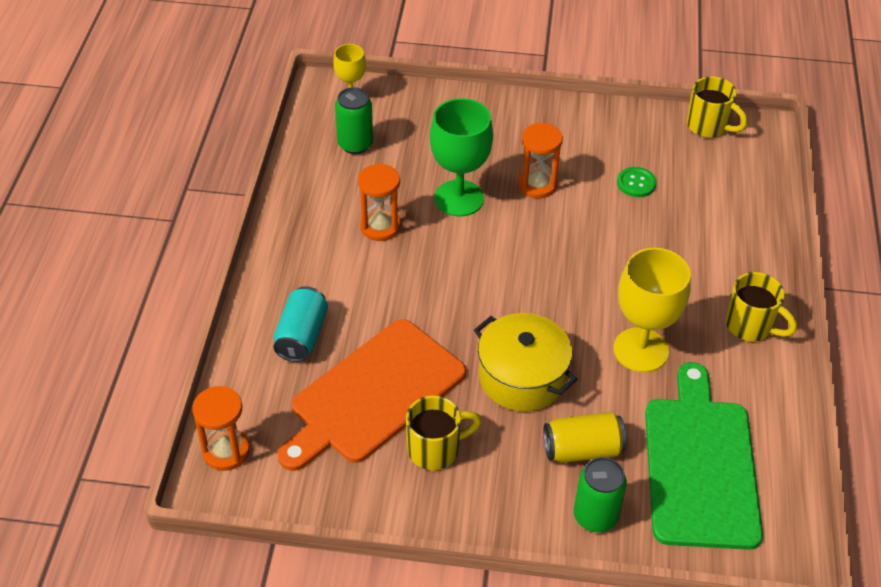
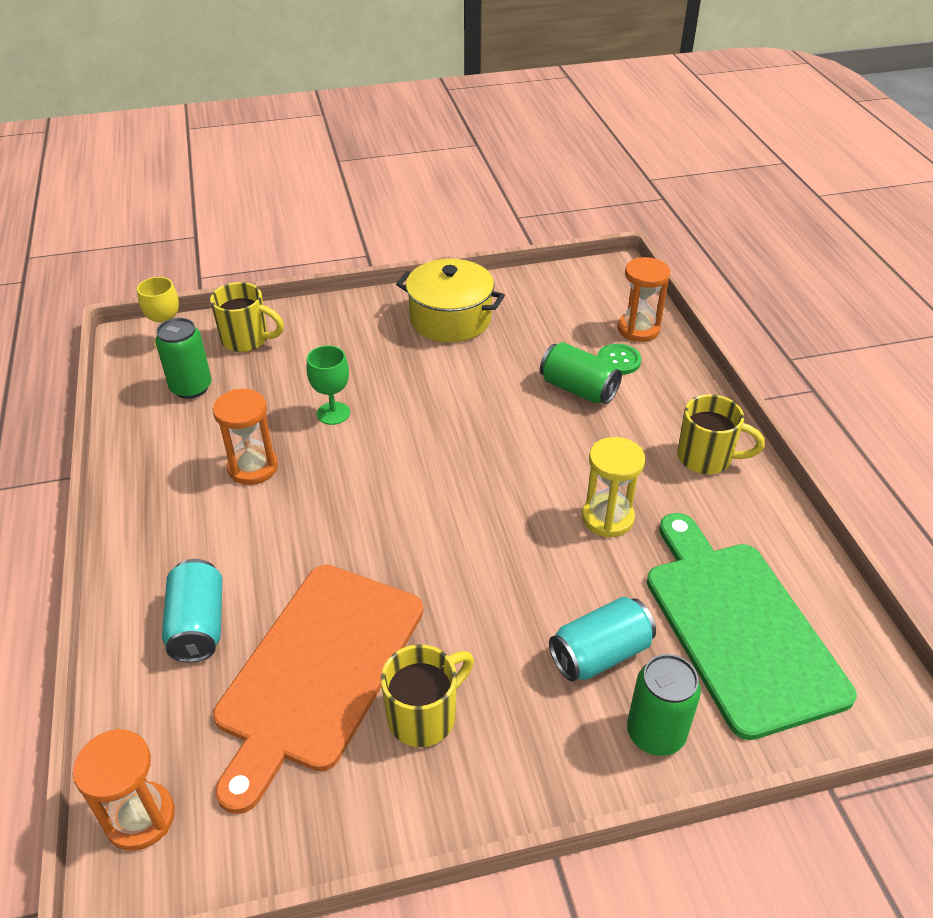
camera: 20 degrees left, 5 degrees down
green goblet [430,98,493,217] -> green goblet [307,345,350,425], size x0.57
yellow pot [474,313,577,412] -> yellow pot moved to [396,259,505,343]
orange hourglass [518,122,563,198] -> orange hourglass moved to [618,257,670,342]
yellow can [543,412,627,463] -> turquoise can [549,597,656,682]
yellow goblet [613,248,691,372] -> yellow hourglass [582,437,645,538]
green button [617,167,656,197] -> green button moved to [597,344,641,375]
yellow mug [687,76,748,137] -> yellow mug moved to [210,282,284,352]
none -> green can [540,342,622,404]

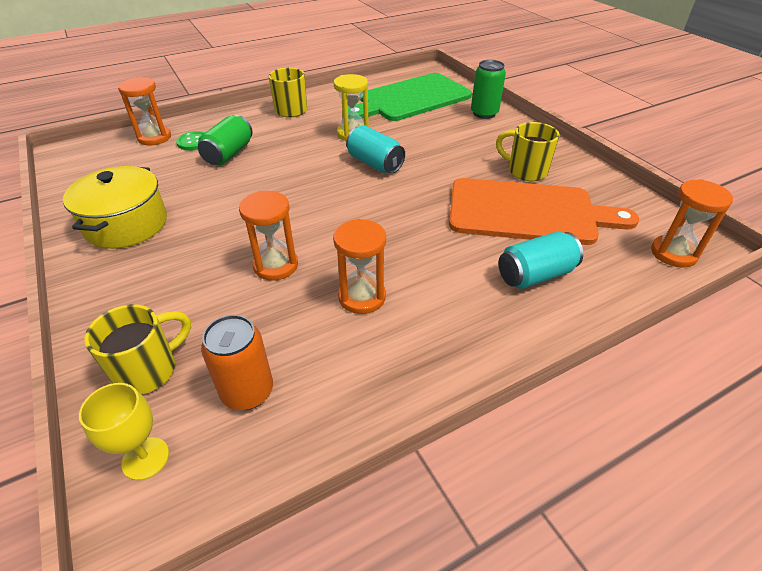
camera: 105 degrees left, 0 degrees up
green can [155,318,212,399] -> orange can [201,315,273,410]
yellow mug [210,282,284,352] -> yellow mug turned 45 degrees clockwise [84,304,191,395]
green goblet [307,345,350,425] -> orange hourglass [239,191,298,281]
turquoise can [549,597,656,682] -> turquoise can moved to [346,125,405,174]

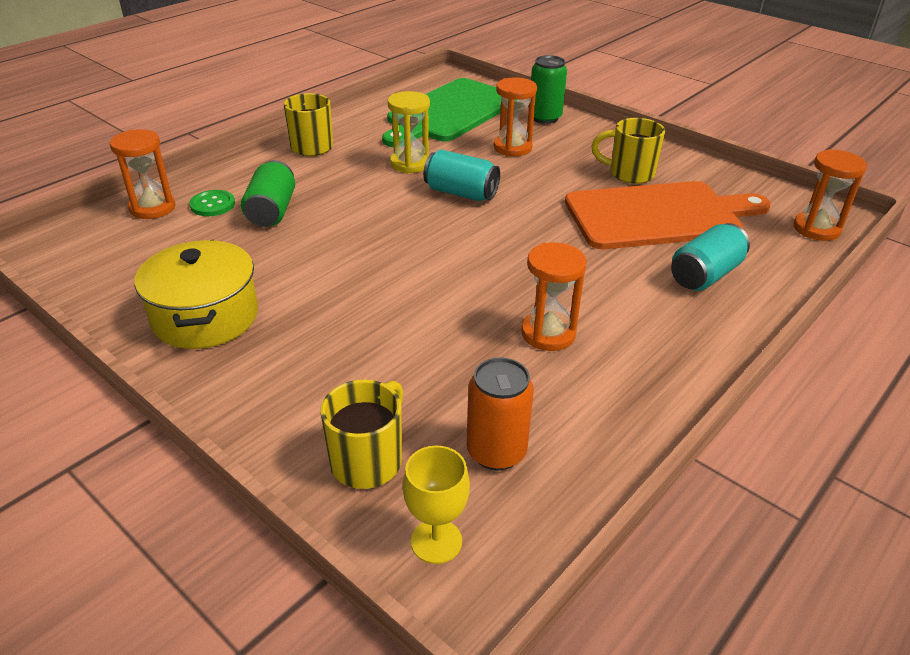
camera: 20 degrees left, 5 degrees down
orange hourglass [239,191,298,281] -> orange hourglass moved to [494,78,537,156]

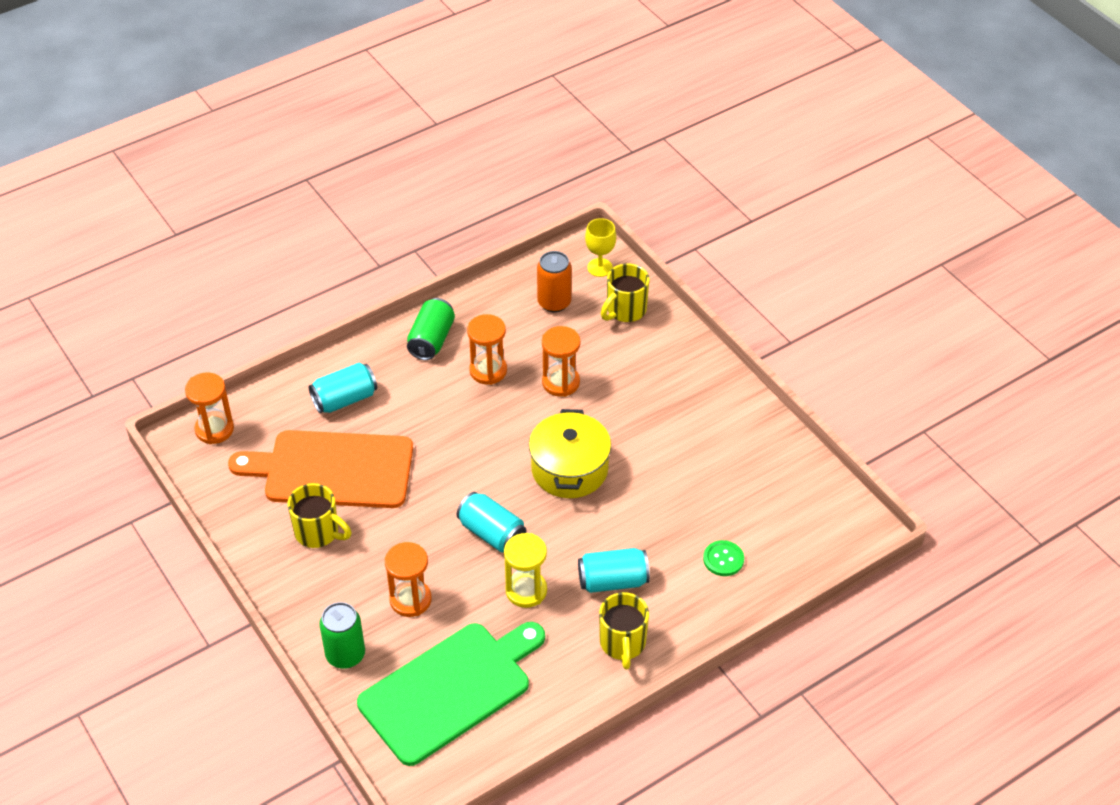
camera: 165 degrees left, 10 degrees up
orange hourglass [110,129,175,219] -> orange hourglass moved to [542,326,580,397]
yellow pot [135,240,258,349] -> yellow pot moved to [529,409,611,498]
green can [241,160,295,227] -> green can moved to [407,298,455,360]
none -> turquoise can [578,548,650,593]

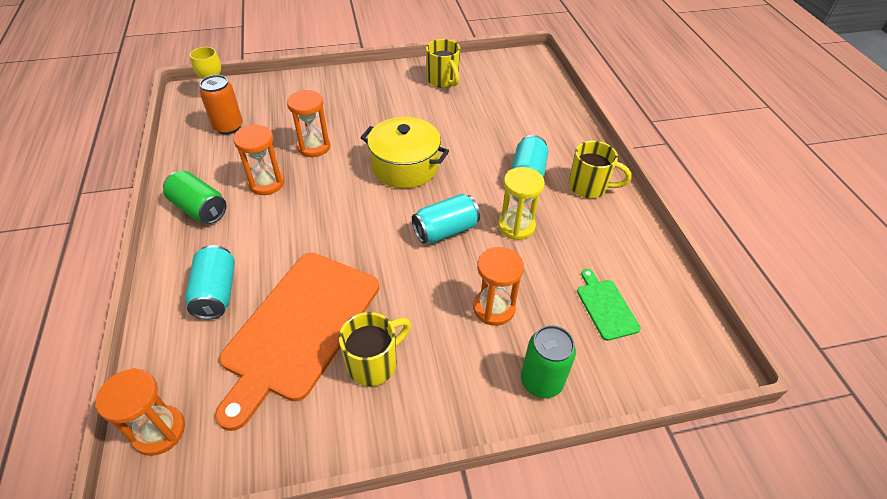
camera: 70 degrees left, 0 degrees up
green cutting board [357,622,545,766] -> green cutting board [577,269,641,341], size x0.44
yellow mug [601,263,650,322] -> yellow mug moved to [426,39,460,88]
green button [703,540,744,576] -> none

